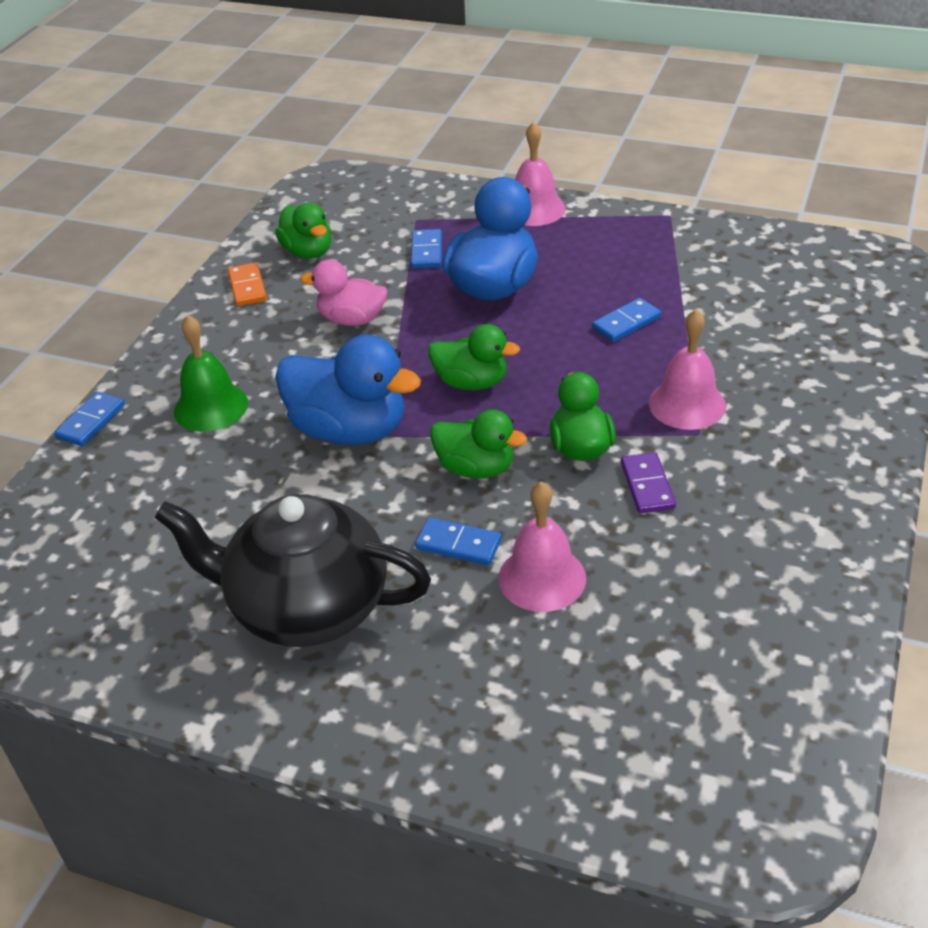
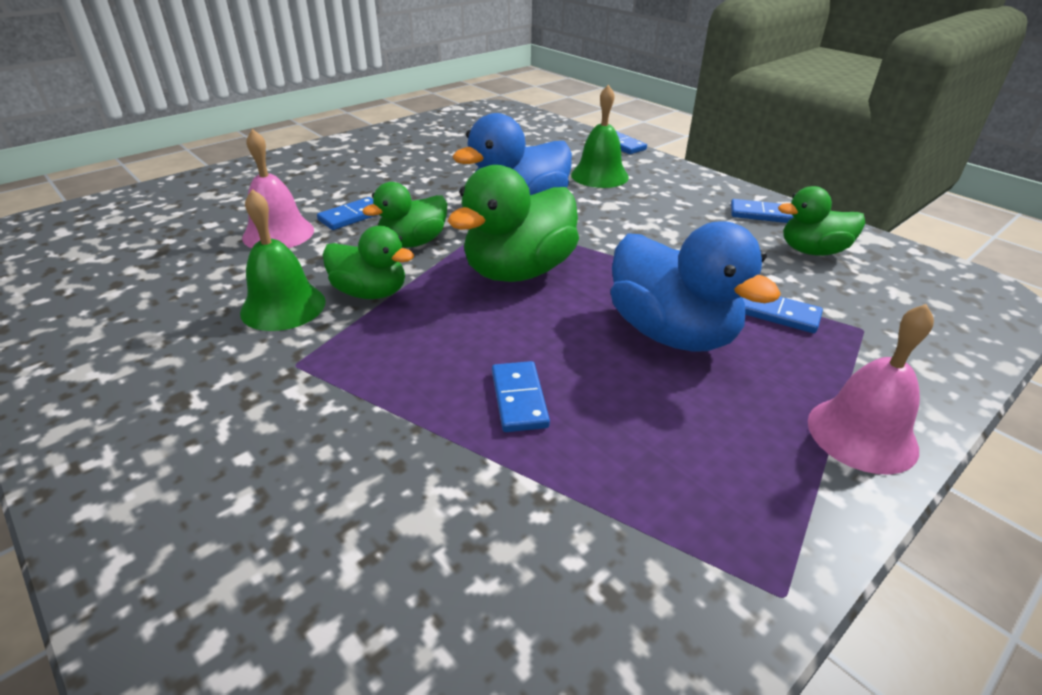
camera: 115 degrees right, 5 degrees down
black teapot [155,494,431,647] -> none
orange domino [228,263,267,306] -> blue domino [731,199,793,223]
pink duck [300,260,387,326] -> none
green duck [428,324,520,390] -> green duck [448,165,579,282], size x1.62
purple domino [621,452,676,514] -> green bell [240,189,326,331]
pink bell [649,309,726,430] -> none

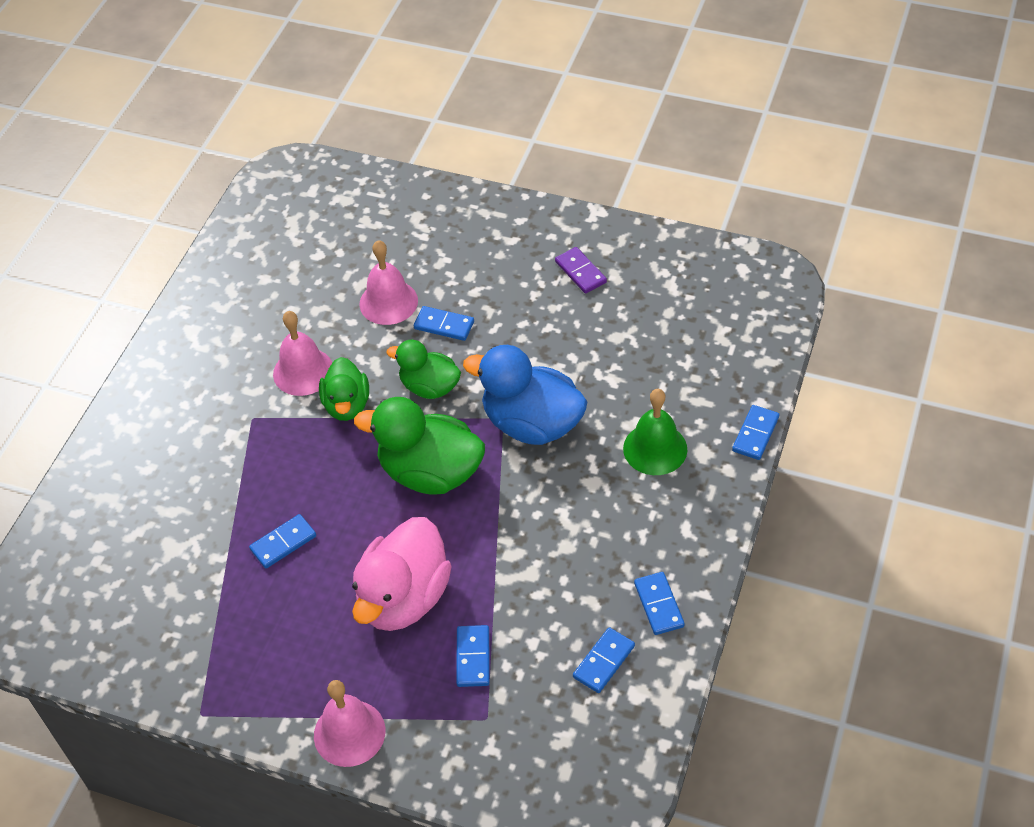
camera: 65 degrees right, 15 degrees up
green bell [240,189,326,331] -> pink bell [273,311,333,396]
blue duck [611,221,781,351] -> pink duck [352,517,452,631]
green duck [778,186,866,256] -> blue domino [573,627,635,693]
none -> purple domino [555,247,607,294]

